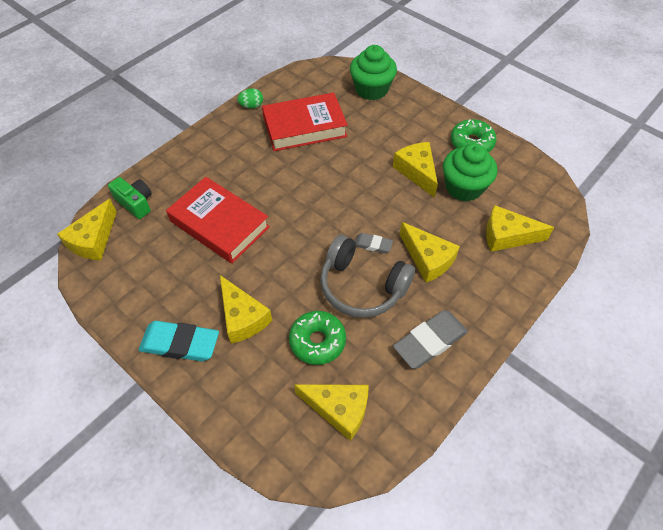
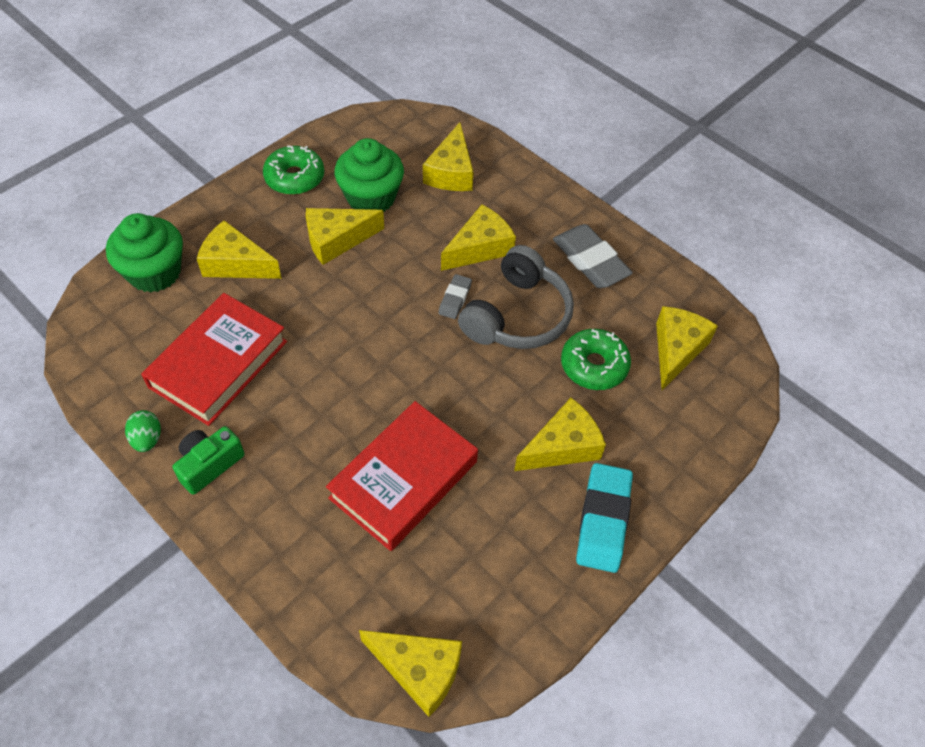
camera: 90 degrees left, 0 degrees up
green camera [108,177,152,219] -> green camera moved to [172,426,245,495]
red book [262,93,348,151] -> red book turned 45 degrees clockwise [141,293,287,426]
none -> yellow cheese [197,220,282,279]

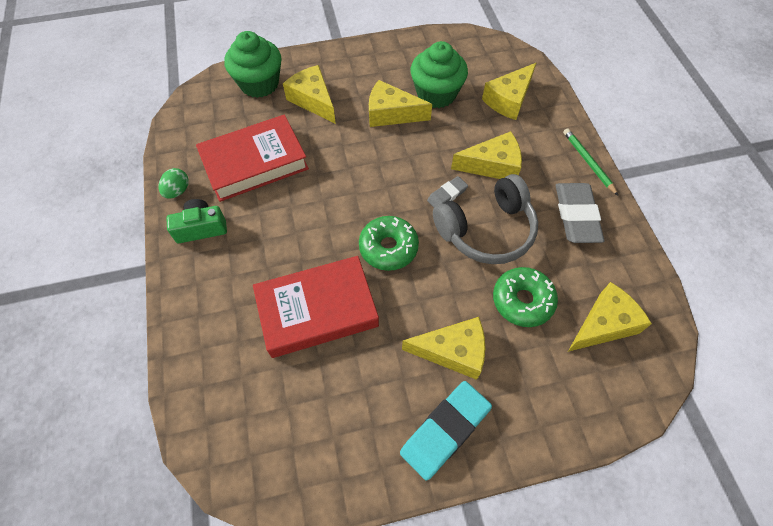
camera: 35 degrees right, 5 degrees up
green donut [263,145,324,195] -> green donut moved to [359,216,419,271]
yellow cheese [359,630,462,717] -> none
none -> green pencil [563,128,618,195]

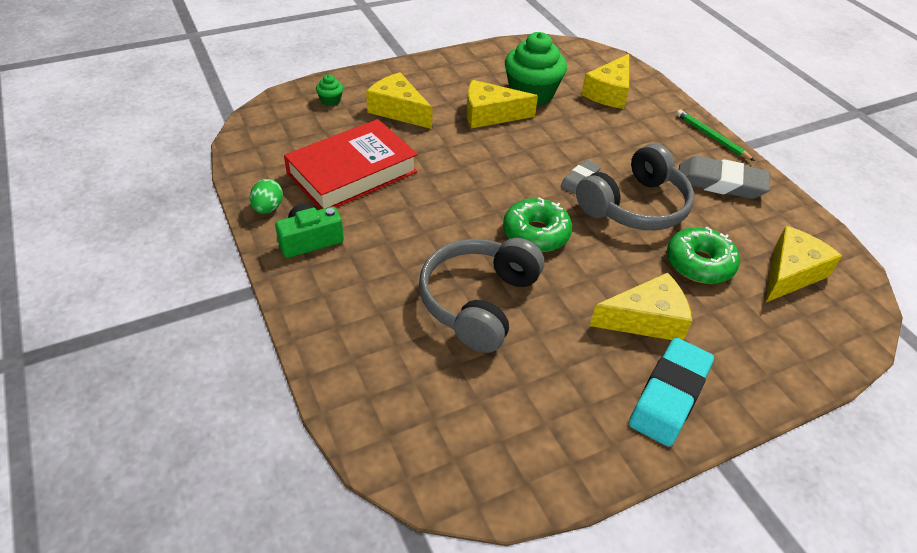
camera: 15 degrees left, 15 degrees down
green cupcake [224,31,281,98] -> green cupcake [316,75,343,106], size x0.43
red book [253,256,379,358] -> grey headphones [419,238,544,353]
yellow cheese [451,131,522,179] -> none
grey eraser [556,183,604,243] -> grey eraser turned 60 degrees counterclockwise [679,156,770,199]

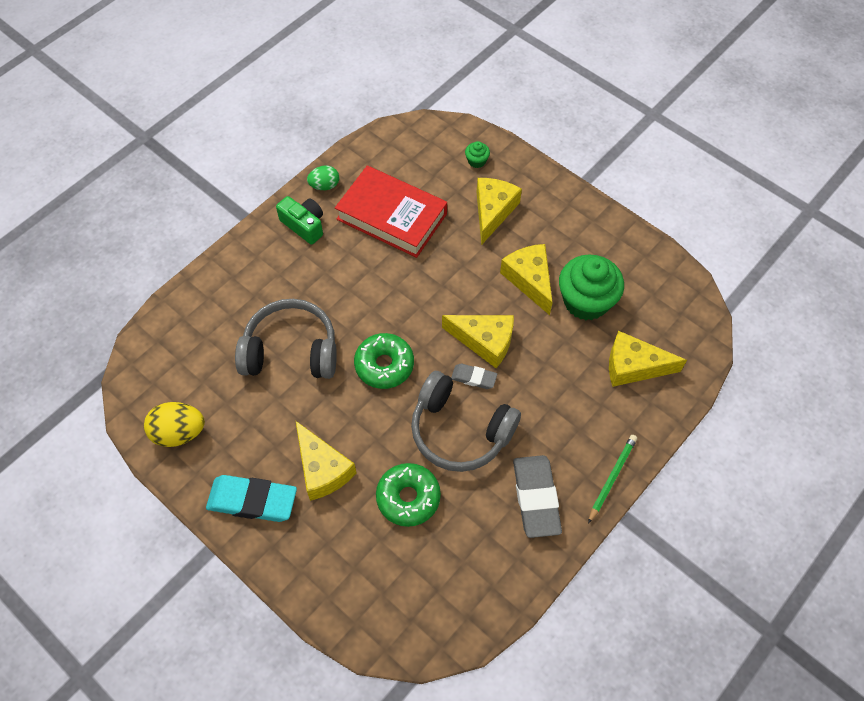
camera: 70 degrees right, 15 degrees up
yellow cheese [766,226,842,302] -> yellow cheese moved to [442,315,514,368]
none -> yellow egg [144,402,205,447]

